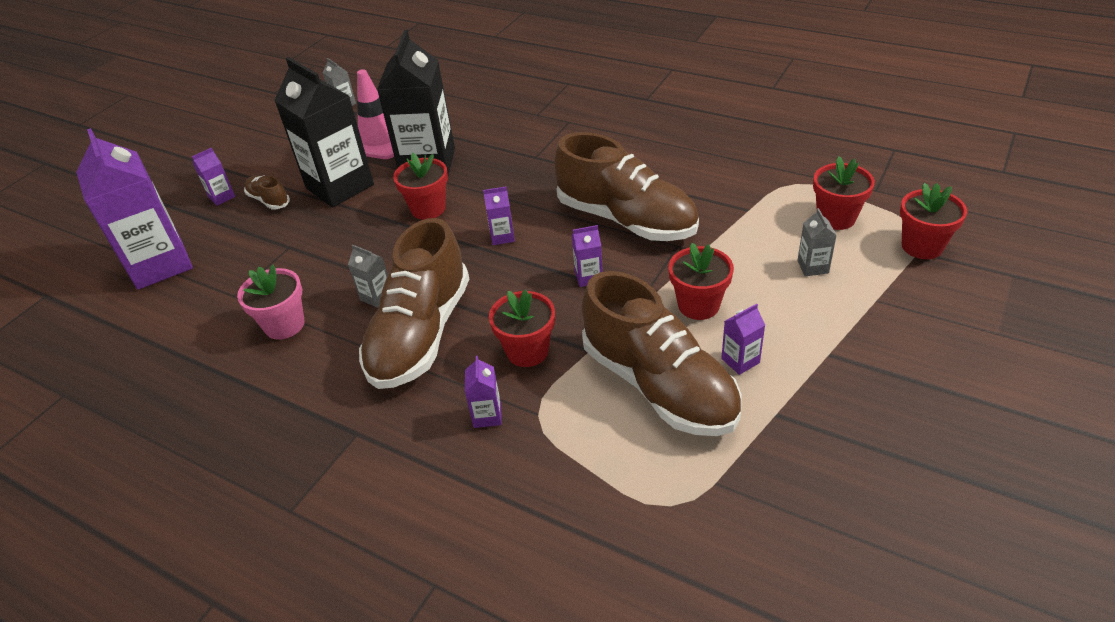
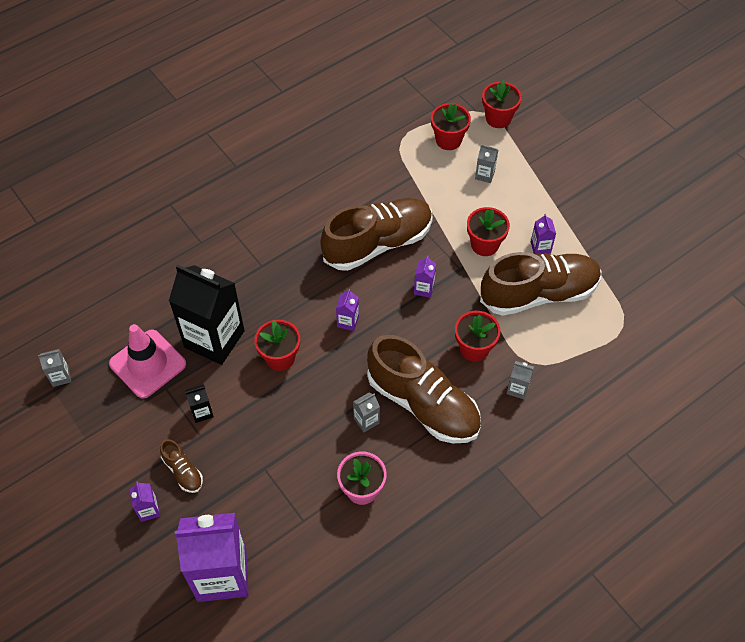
camera: 70 degrees left, 15 degrees up
brown shoe [244,175,290,209] -> brown shoe turned 105 degrees counterclockwise [160,439,203,493]
black carton [274,57,374,208] -> black carton [185,384,214,423], size x0.41
purple carton [465,356,502,428] -> grey carton [506,361,534,399]

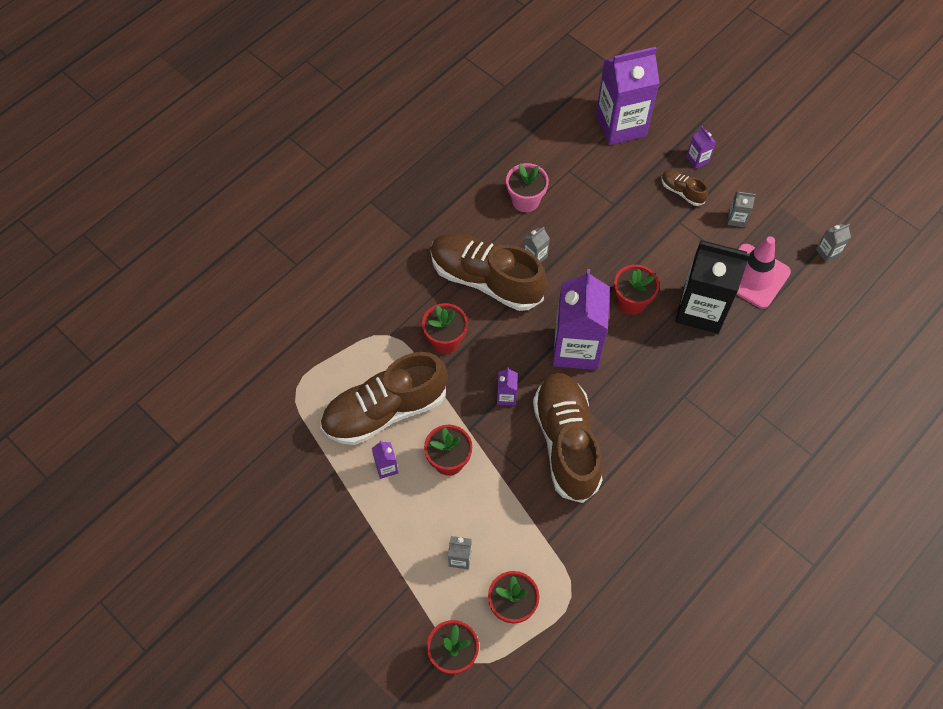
camera: 170 degrees right, 5 degrees up
black carton [185,384,214,423] -> none
brown shoe [320,198,433,271] -> brown shoe turned 120 degrees clockwise [533,373,603,503]
purple carton [336,289,359,331] -> purple carton [553,269,610,370], size x2.45
grey carton [506,361,534,399] -> grey carton moved to [727,191,756,227]

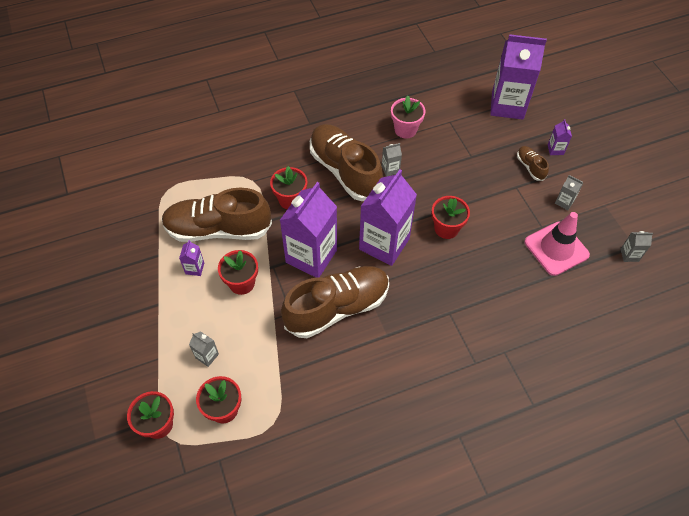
camera: 25 degrees right, 5 degrees down
purple carton [497,367,518,406] -> purple carton [280,182,337,278], size x2.45
brown shoe [533,373,603,503] -> brown shoe turned 45 degrees clockwise [281,266,389,338]
black carton [675,240,750,334] -> none

